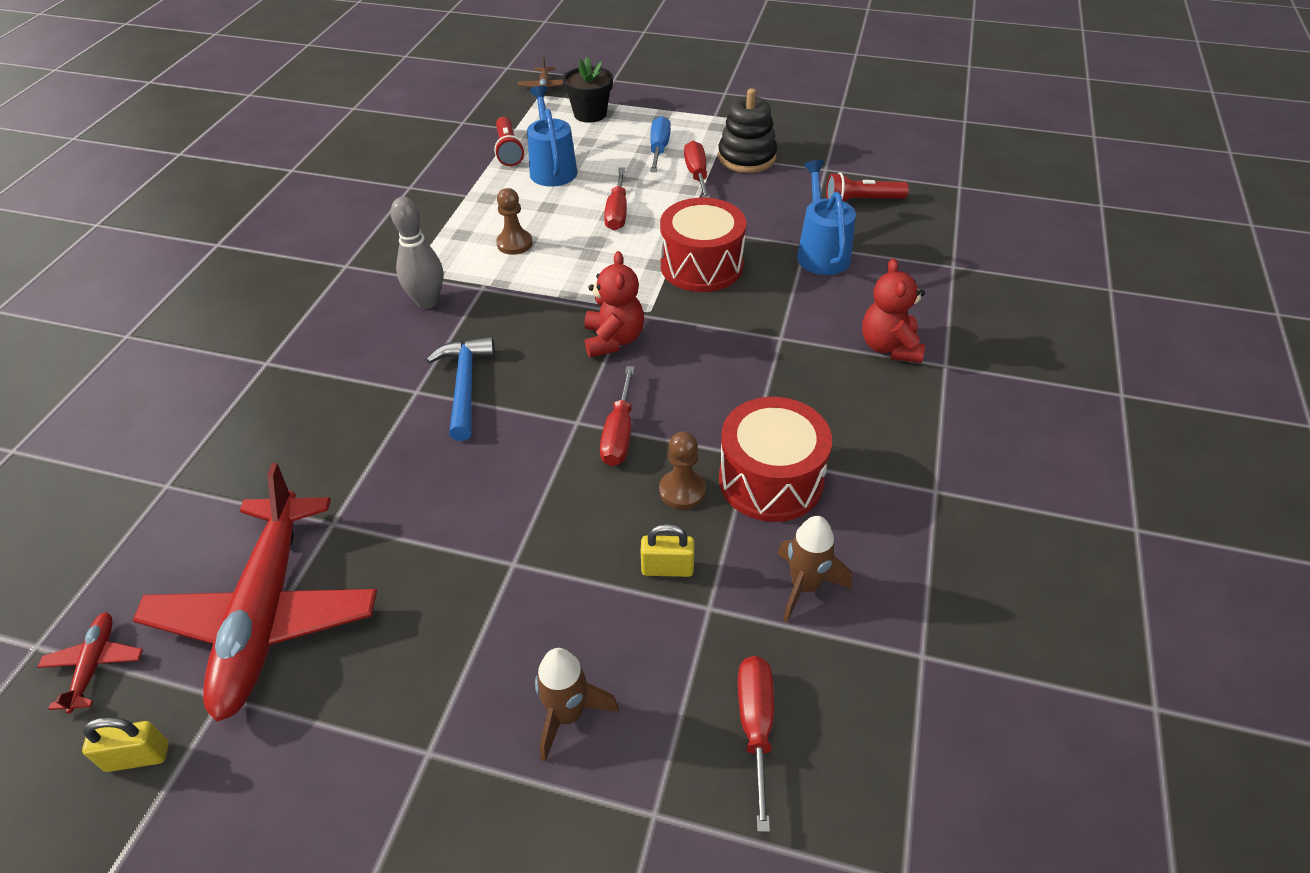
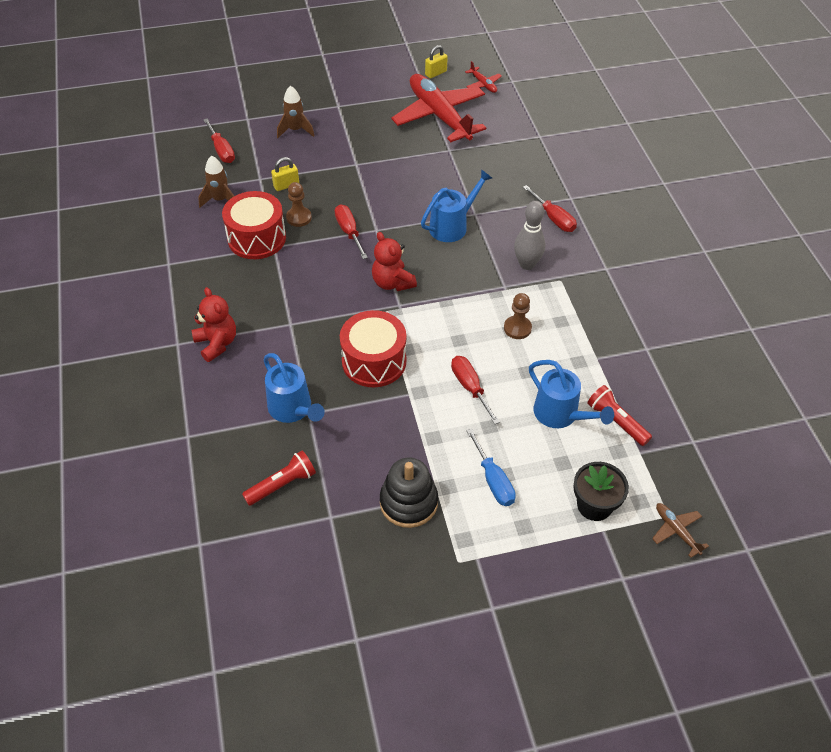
camera: 150 degrees right, 5 degrees up
blue hammer [427,337,495,441] -> blue watering can [421,169,492,242]
red screwdriver [684,141,710,198] -> red screwdriver moved to [523,185,577,232]

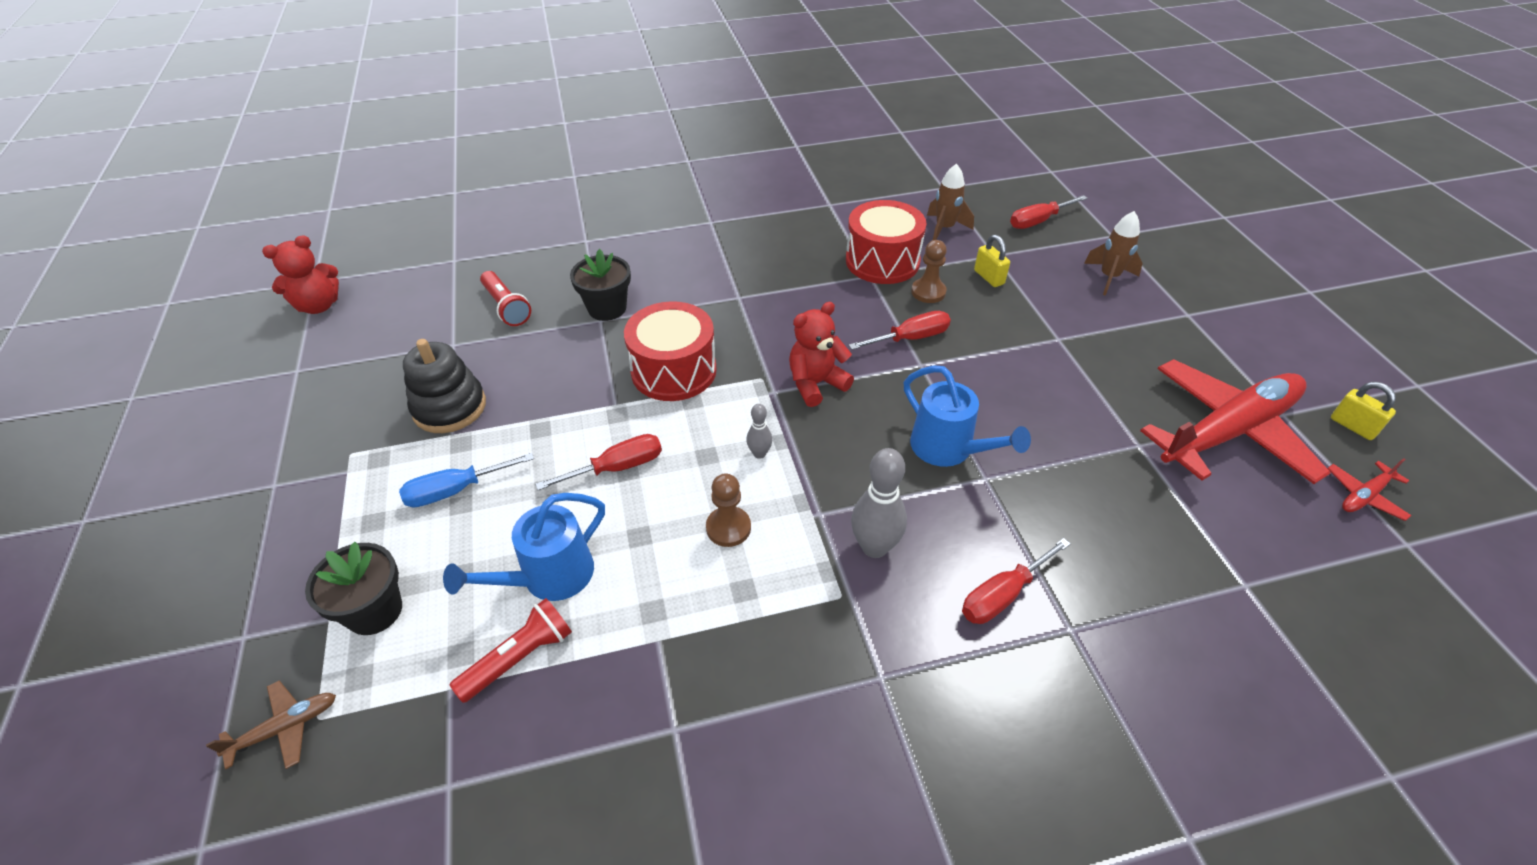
camera: 90 degrees right, 5 degrees down
red teddy bear [191,287,236,362] -> red teddy bear moved to [262,235,339,314]
blue watering can [264,353,325,423] -> black flower pot [570,249,631,321]
none -> grey bowling pin [746,404,772,459]

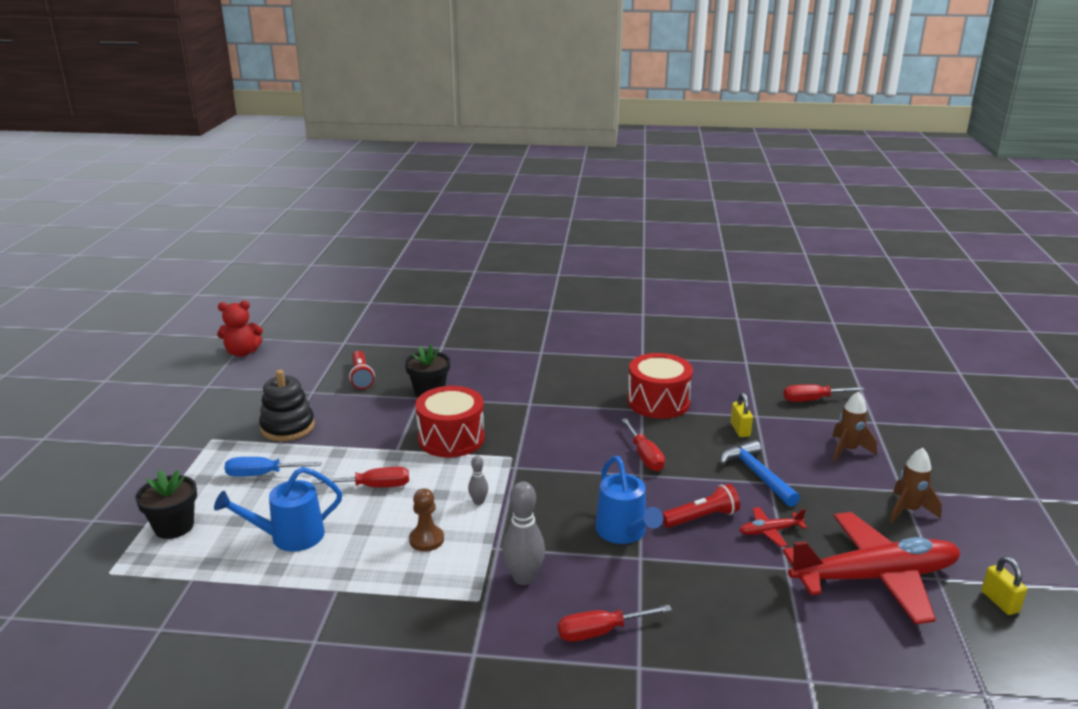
camera: 20 degrees right, 20 degrees down
brown plane [206,680,336,769] -> none
red flashlight [450,598,572,703] -> red flashlight moved to [662,484,740,528]
red teddy bear [789,302,854,407] -> none
red screwdriver [849,311,951,350] -> red screwdriver turned 75 degrees clockwise [622,418,665,471]
brown pawn [911,240,947,303] -> none
brown rocket [927,164,974,240] -> brown rocket moved to [890,448,942,523]
red plane [1327,458,1411,521] -> red plane moved to [739,507,807,547]
none -> blue hammer [720,440,800,507]

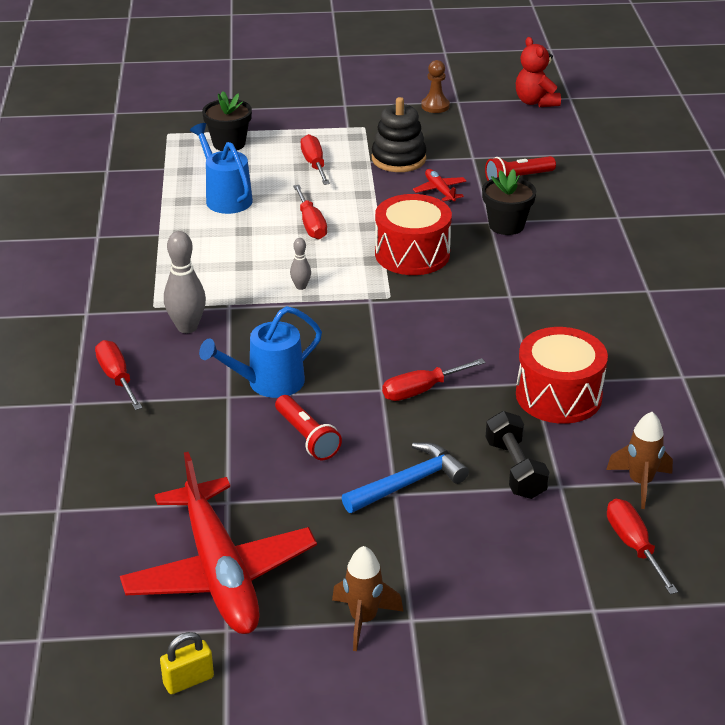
camera: 80 degrees right, 10 degrees up
blue screwdriver [224,457,322,477] -> red screwdriver [301,134,330,185]
brown pawn [409,488,444,551] -> brown pawn moved to [421,60,450,113]
yellow padlock [731,392,753,437] -> black dumbbell [486,411,550,499]
red plane [739,507,807,547] -> red plane moved to [413,169,466,202]
brown rocket [832,391,877,462] -> brown rocket moved to [606,412,673,509]

